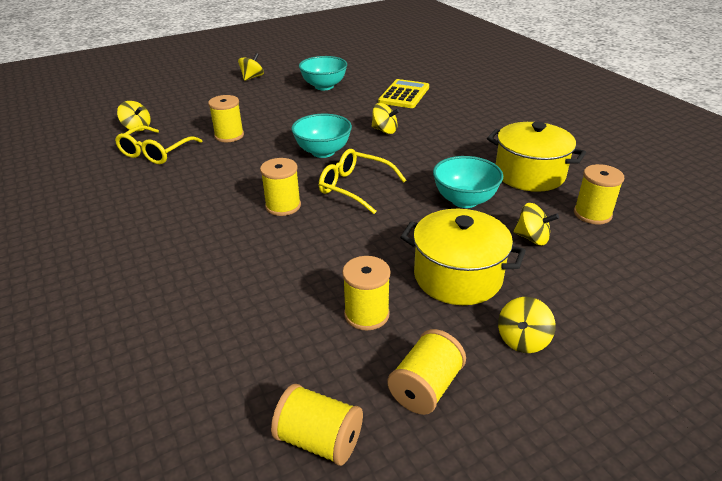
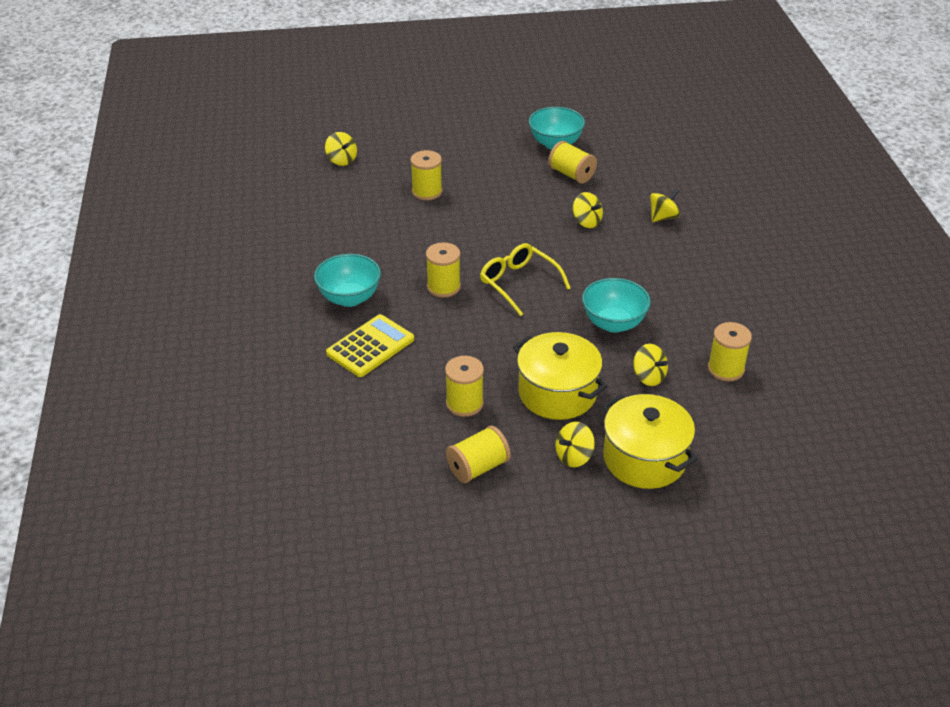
camera: 20 degrees right, 5 degrees up
yellow glasses [115,126,202,164] -> none
yellow spinning top [238,53,264,81] -> yellow spinning top moved to [650,189,680,222]
yellow spool [271,384,363,466] -> yellow spool moved to [548,141,597,184]
turquoise bowl [291,114,352,158] -> turquoise bowl moved to [314,254,381,307]
yellow calculator [378,79,429,108] -> yellow calculator moved to [326,314,414,377]
yellow pot [487,122,586,192] -> yellow pot moved to [602,394,698,489]

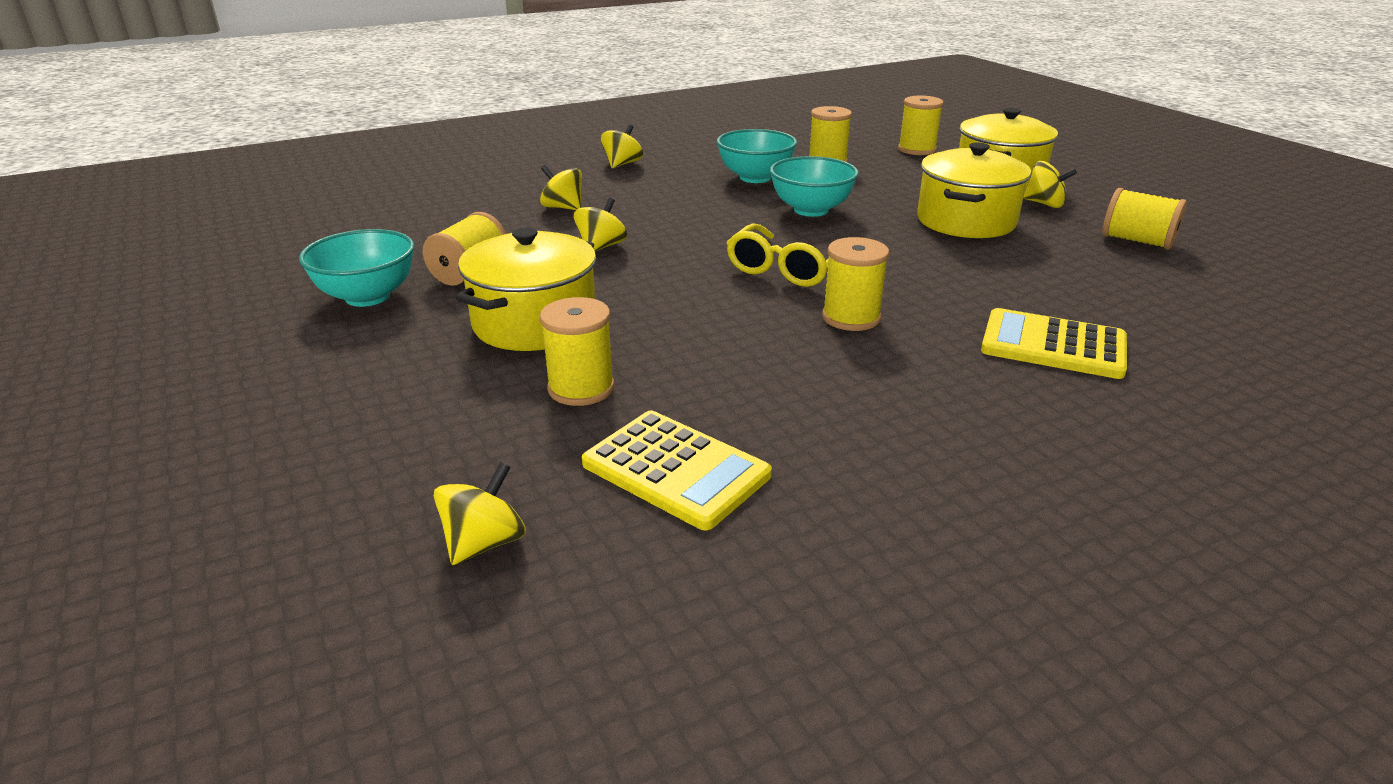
camera: 110 degrees left, 10 degrees down
turquoise bowl [314,254,381,307] -> turquoise bowl moved to [717,129,797,183]
yellow spool [445,356,484,417] -> yellow spool moved to [898,96,944,155]
yellow spinning top [634,344,668,386] -> yellow spinning top moved to [601,124,643,168]
none -> yellow pot [455,227,596,351]
none -> yellow calculator [582,410,772,530]

